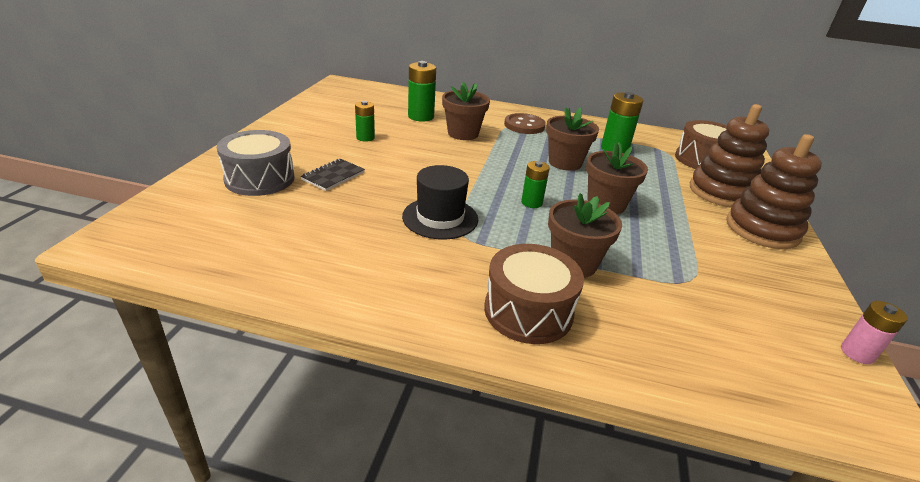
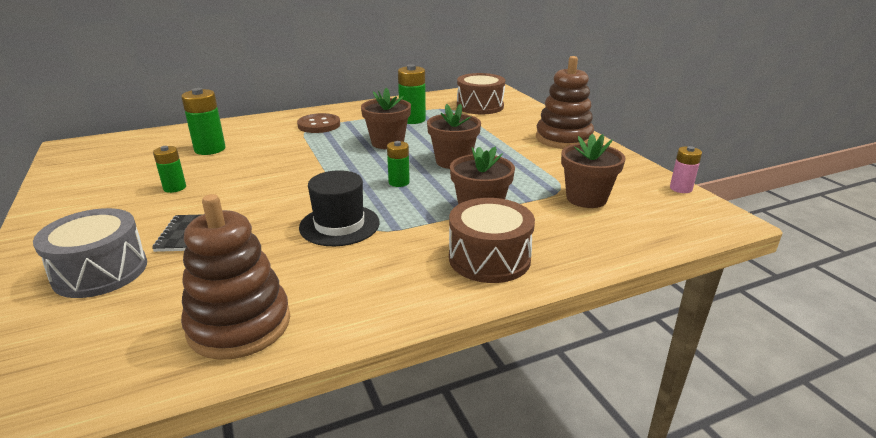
camera: 35 degrees left, 5 degrees down
brown flower pot [442,81,490,140] -> brown flower pot moved to [561,134,625,208]
brown stacking toy [690,104,769,207] -> brown stacking toy moved to [181,194,290,360]

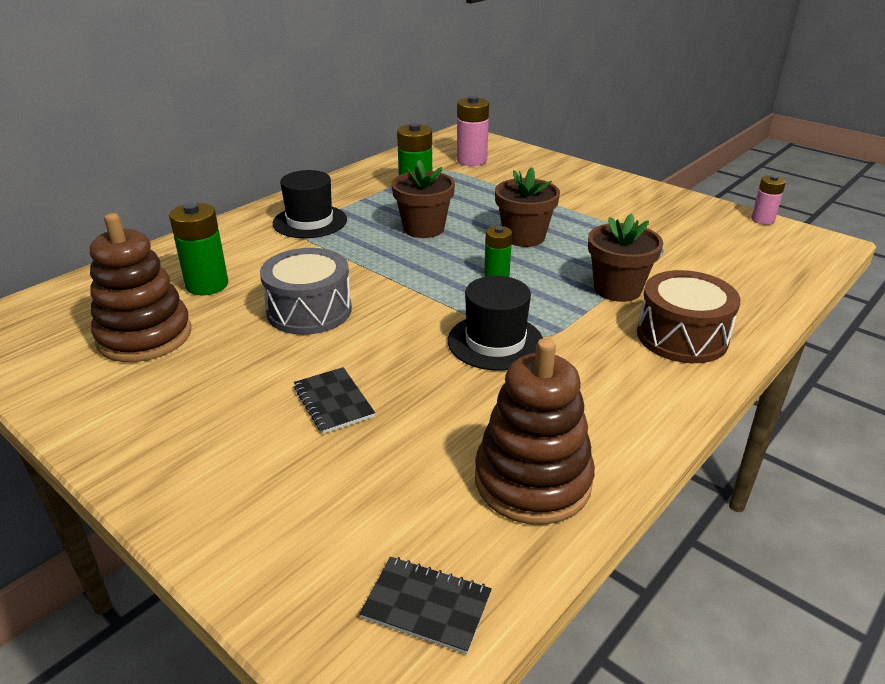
camera: 25 degrees left, 5 degrees up
grey drum [33,208,147,298] -> grey drum moved to [260,248,352,335]
green battery [153,146,186,193] -> none
brown button [297,113,340,133] -> black hat [273,170,347,238]
brown drum [457,73,505,114] -> pink battery [457,96,489,166]
brown stacking toy [536,56,594,149] -> brown stacking toy moved to [90,213,191,362]
brown flower pot [561,134,625,208] -> none
none -> black notebook [360,557,492,654]

